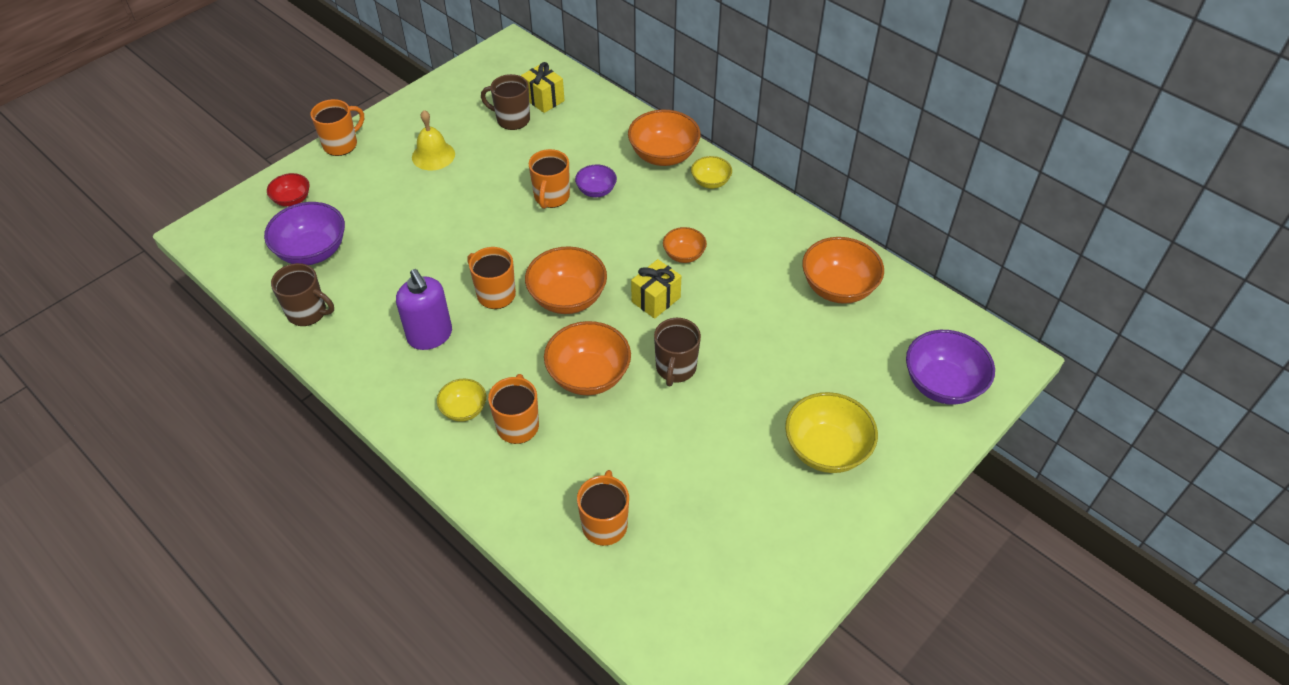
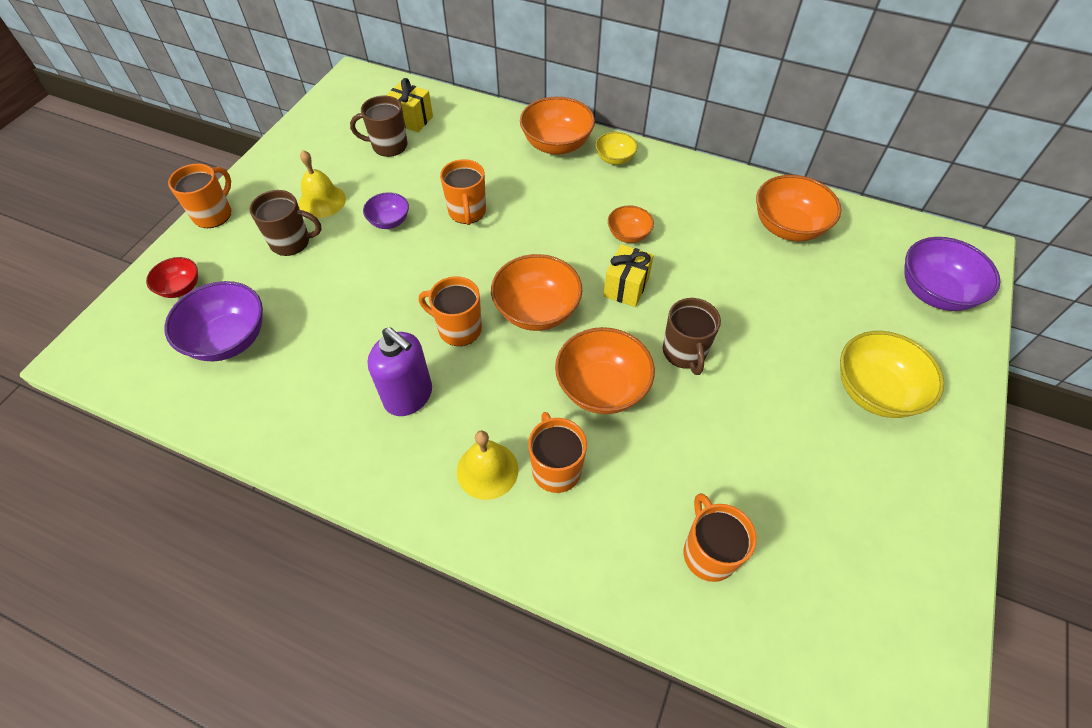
camera: 20 degrees left, 5 degrees up
brown mug [271,263,334,326] -> brown mug moved to [250,190,322,256]
yellow bowl [437,379,486,422] -> yellow bell [457,431,518,500]
purple bowl [575,165,617,197] -> purple bowl moved to [363,192,409,229]

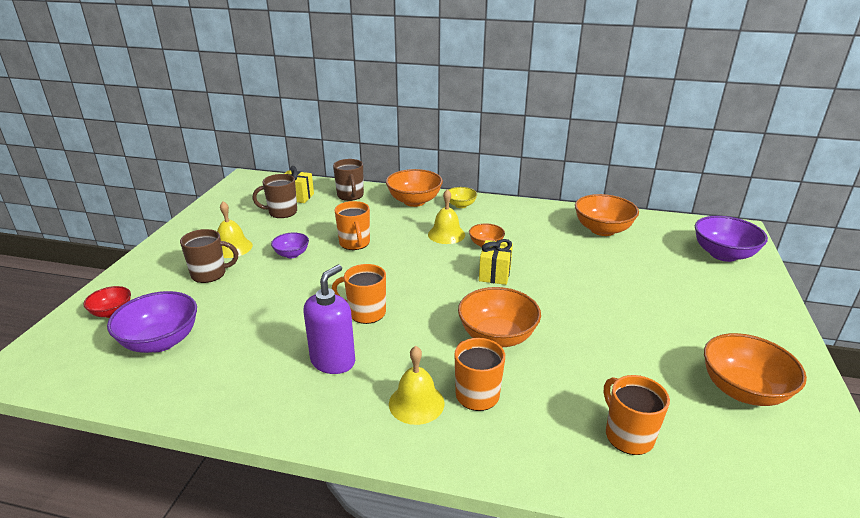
camera: 10 degrees left, 25 degrees down
orange mug [168,164,231,228] -> none
purple soap dispenser [367,327,432,416] -> purple soap dispenser turned 90 degrees counterclockwise [303,265,355,374]
orange bowl [491,254,582,331] -> orange bowl moved to [704,333,807,406]
brown mug [663,298,721,375] -> brown mug moved to [333,159,364,201]
yellow bowl [840,331,944,418] -> none
none -> yellow bell [428,189,465,244]

